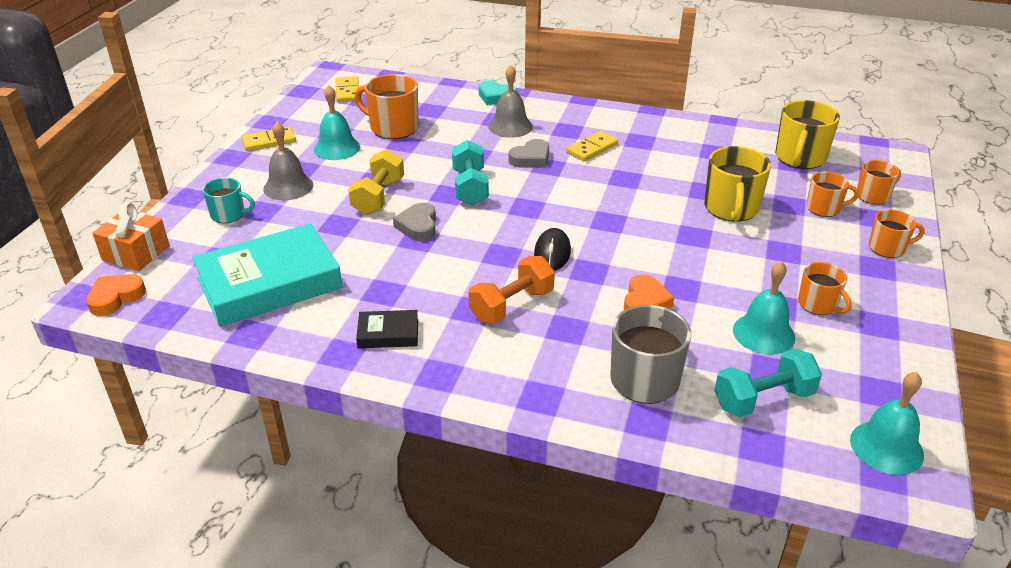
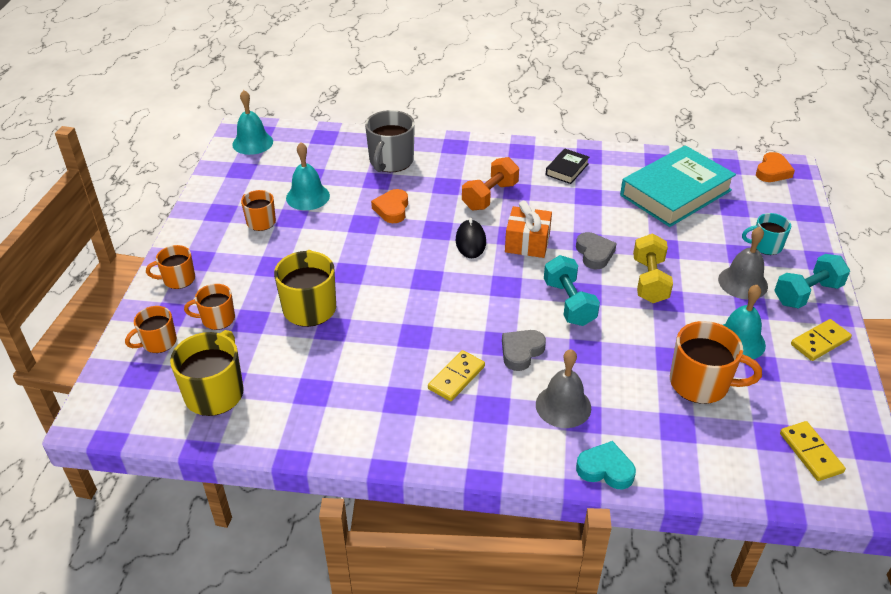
camera: 170 degrees right, 5 degrees up
orange gift [92,202,170,271] -> orange gift moved to [505,201,552,258]
black book [356,310,418,348] -> black book turned 45 degrees counterclockwise [546,148,589,184]
turquoise dumbbell [714,349,822,417] -> turquoise dumbbell moved to [775,254,850,309]

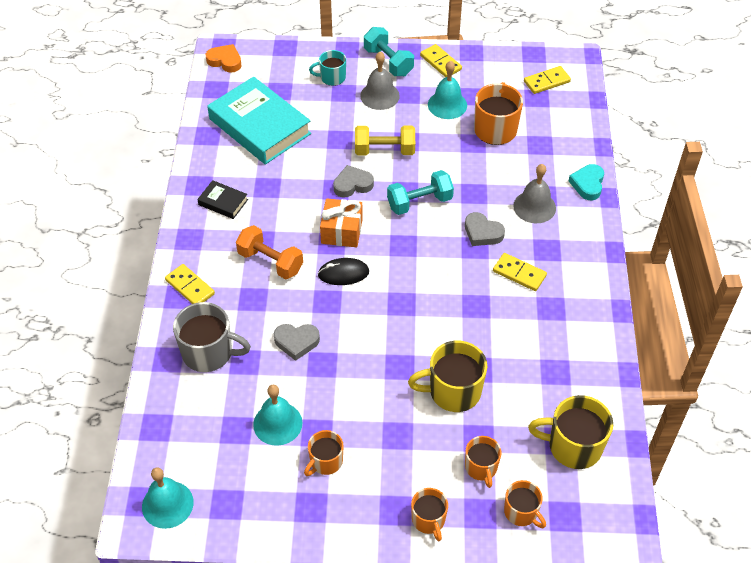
camera: 95 degrees left, 10 degrees up
orange heart [371,189,408,223] -> grey heart [274,324,320,361]
turquoise mug [742,213,791,255] -> turquoise mug turned 90 degrees clockwise [309,50,346,86]
none -> yellow domino [165,264,215,304]

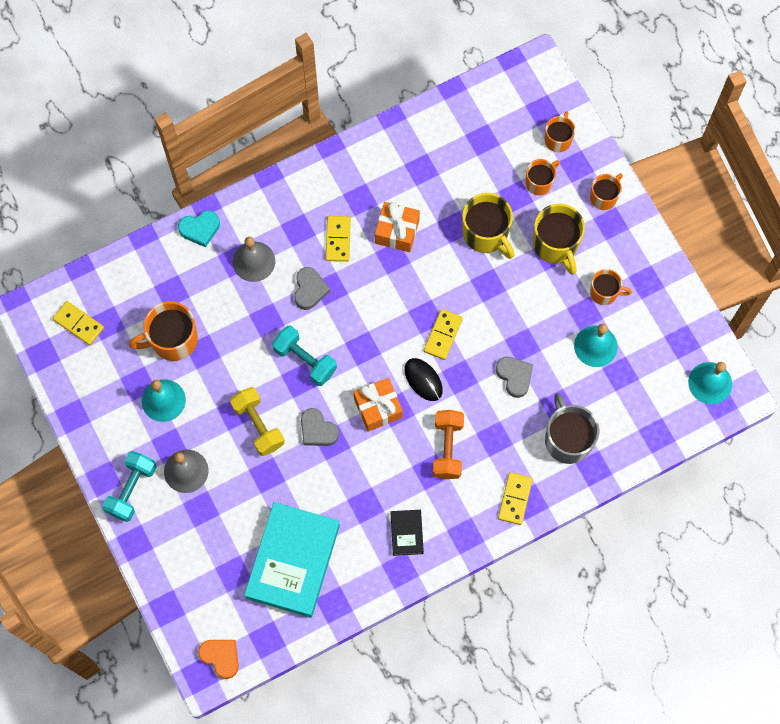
camera: 120 degrees left, 20 degrees up
orange heart [206,44,242,73] -> orange heart turned 135 degrees clockwise [198,640,239,679]
turquoise mug [309,50,346,86] -> none
yellow domino [420,44,462,77] -> yellow domino moved to [424,309,463,360]
yellow mug [528,395,613,469] -> yellow mug moved to [533,204,585,275]
none -> orange gift [375,202,420,252]

